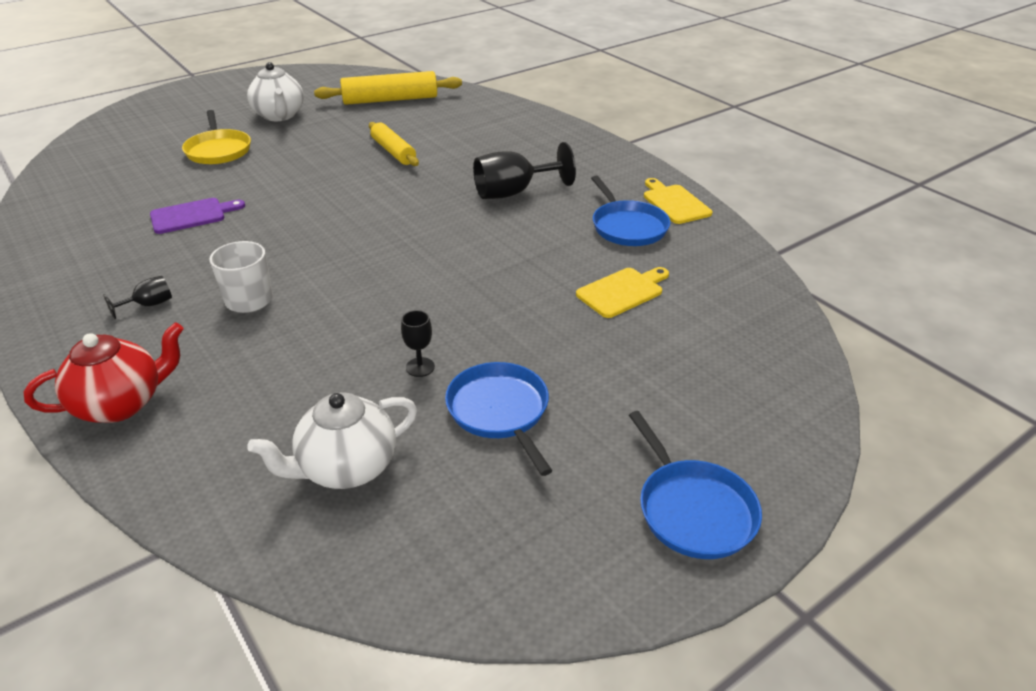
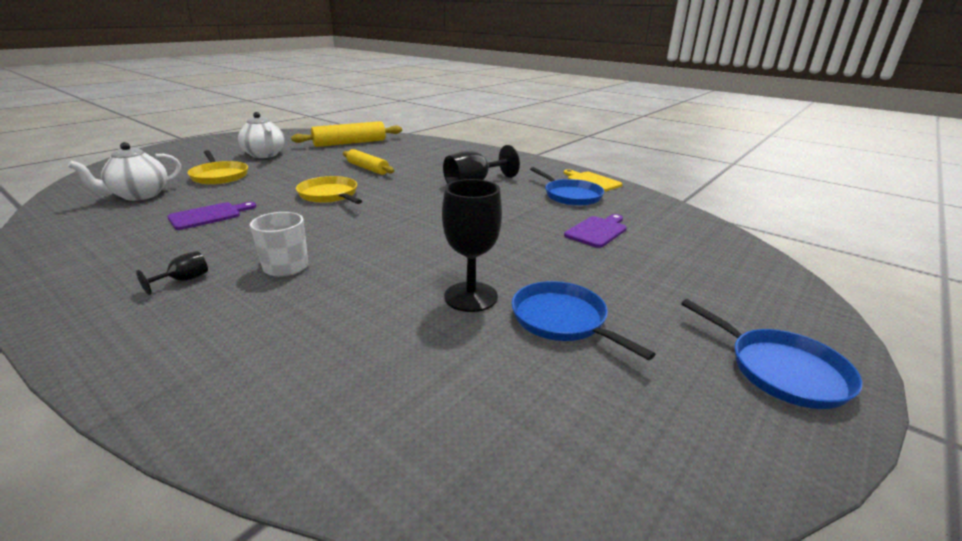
camera: 15 degrees left, 10 degrees down
red teapot [24,322,184,423] -> none
white teapot [247,392,417,489] -> white teapot moved to [68,142,181,201]
black goblet [401,310,435,377] -> black goblet [442,179,502,312], size x2.04
yellow cutting board [576,267,669,318] -> purple cutting board [564,214,627,248]
none -> yellow pan [296,176,362,204]

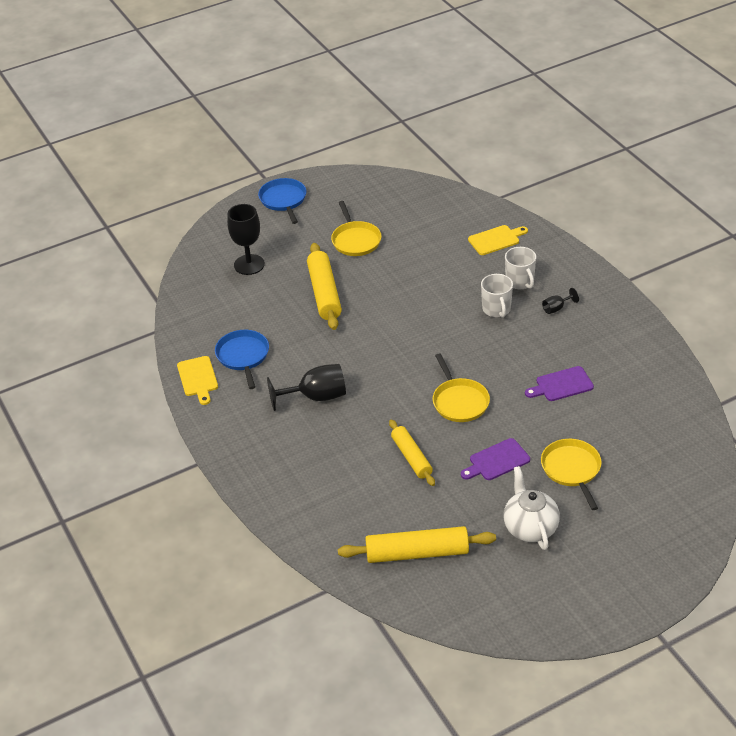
camera: 155 degrees left, 15 degrees up
white teapot [68,142,181,201] -> none
black goblet [442,179,502,312] -> black goblet moved to [227,204,265,275]
blue pan [512,281,655,360] -> yellow pan [331,201,381,256]
purple cutting board [564,214,627,248] -> purple cutting board moved to [461,438,530,480]
none -> yellow rolling pin [307,243,342,330]
none -> yellow cutting board [468,225,528,255]
none -> white mug [505,247,536,289]

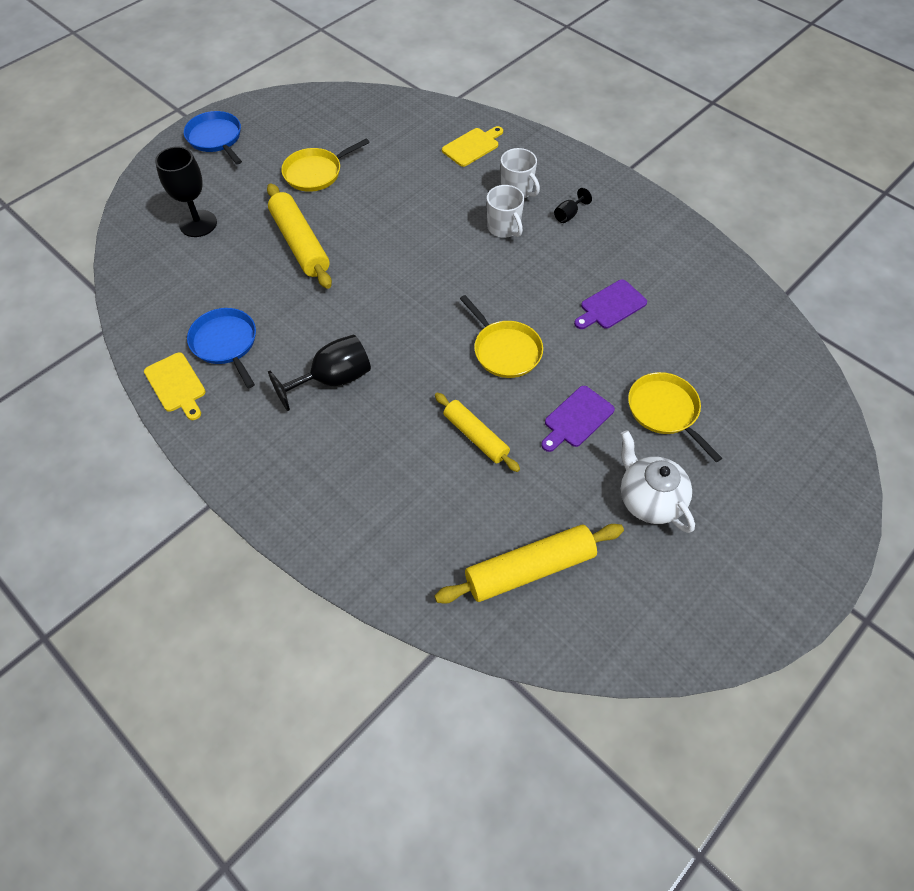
camera: 20 degrees left, 15 degrees up
yellow pan [331,201,381,256] -> yellow pan turned 90 degrees clockwise [281,138,370,192]

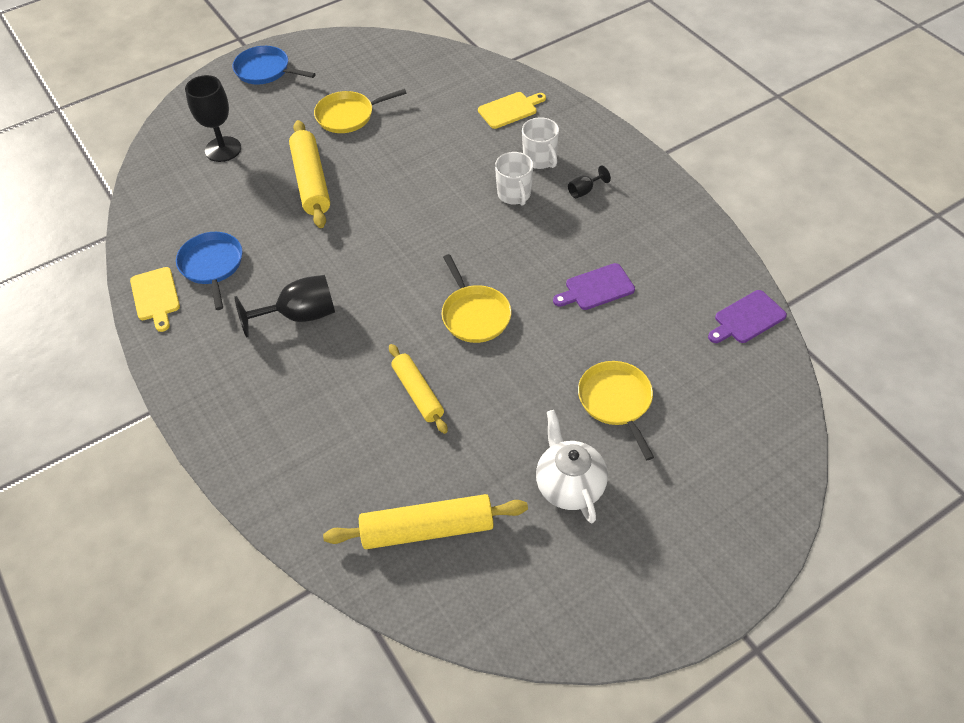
camera: 15 degrees right, 5 degrees down
blue pan [184,111,242,164] -> blue pan turned 45 degrees counterclockwise [232,46,316,84]
purple cutting board [541,386,615,452] -> purple cutting board moved to [708,290,787,343]

